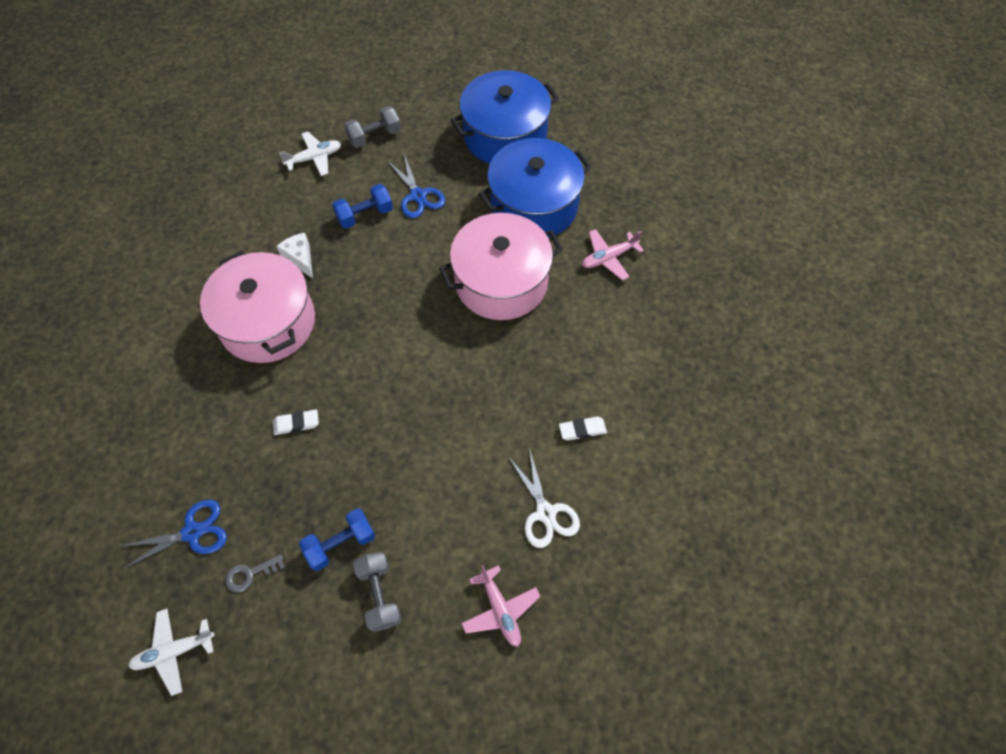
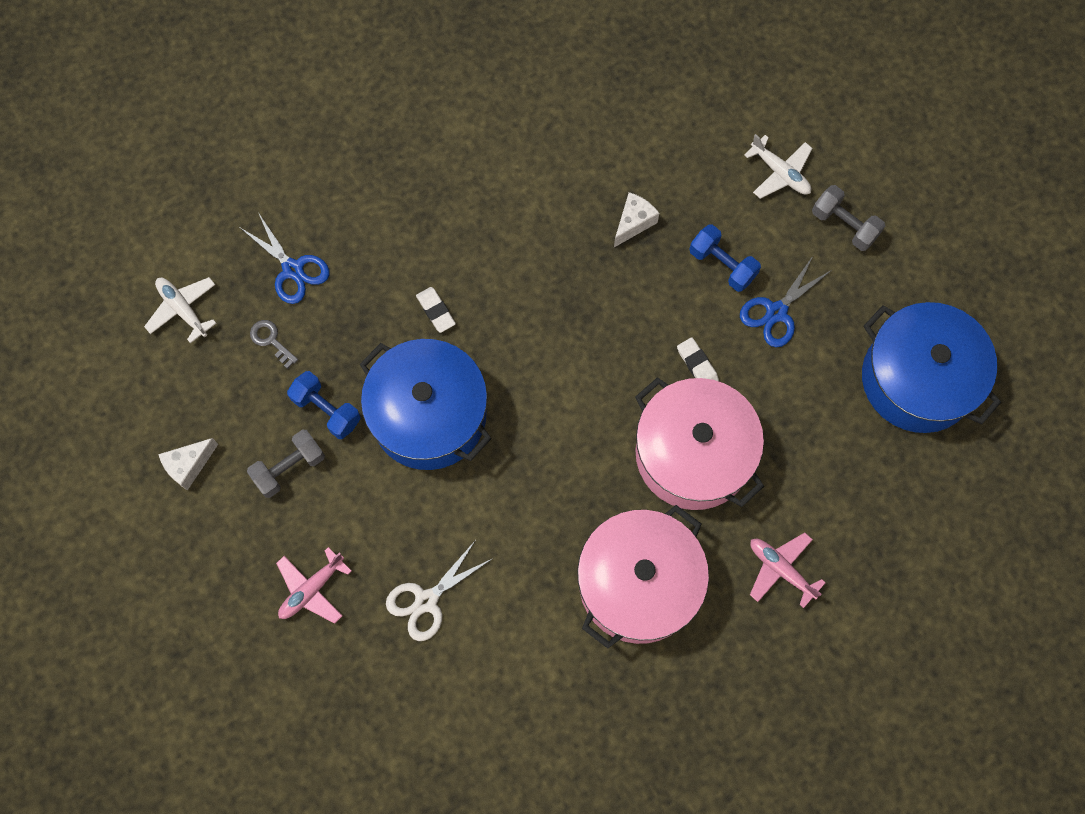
camera: 70 degrees right, 10 degrees up
pink pot [200,251,315,363] -> pink pot moved to [577,505,709,649]
blue pot [479,138,592,238] -> blue pot moved to [360,339,492,470]
white eraser [559,417,607,441] -> white eraser moved to [677,337,719,381]
none -> white cheese [158,438,218,491]

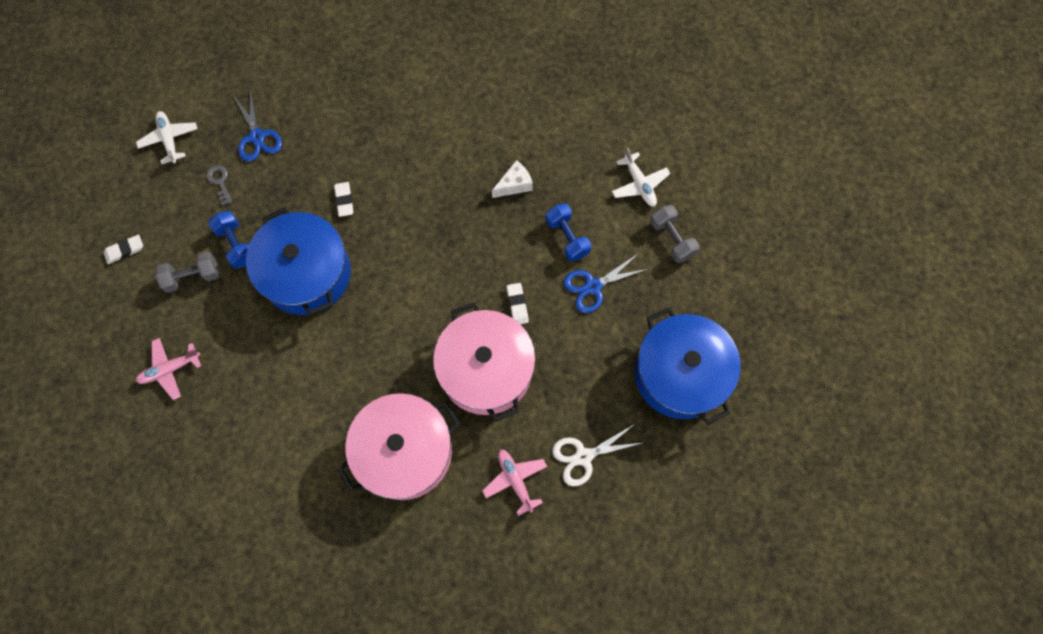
camera: 20 degrees right, 0 degrees up
white cheese [158,438,218,491] -> white eraser [104,235,143,264]
white scissors [386,540,492,641] -> white scissors moved to [552,425,642,486]

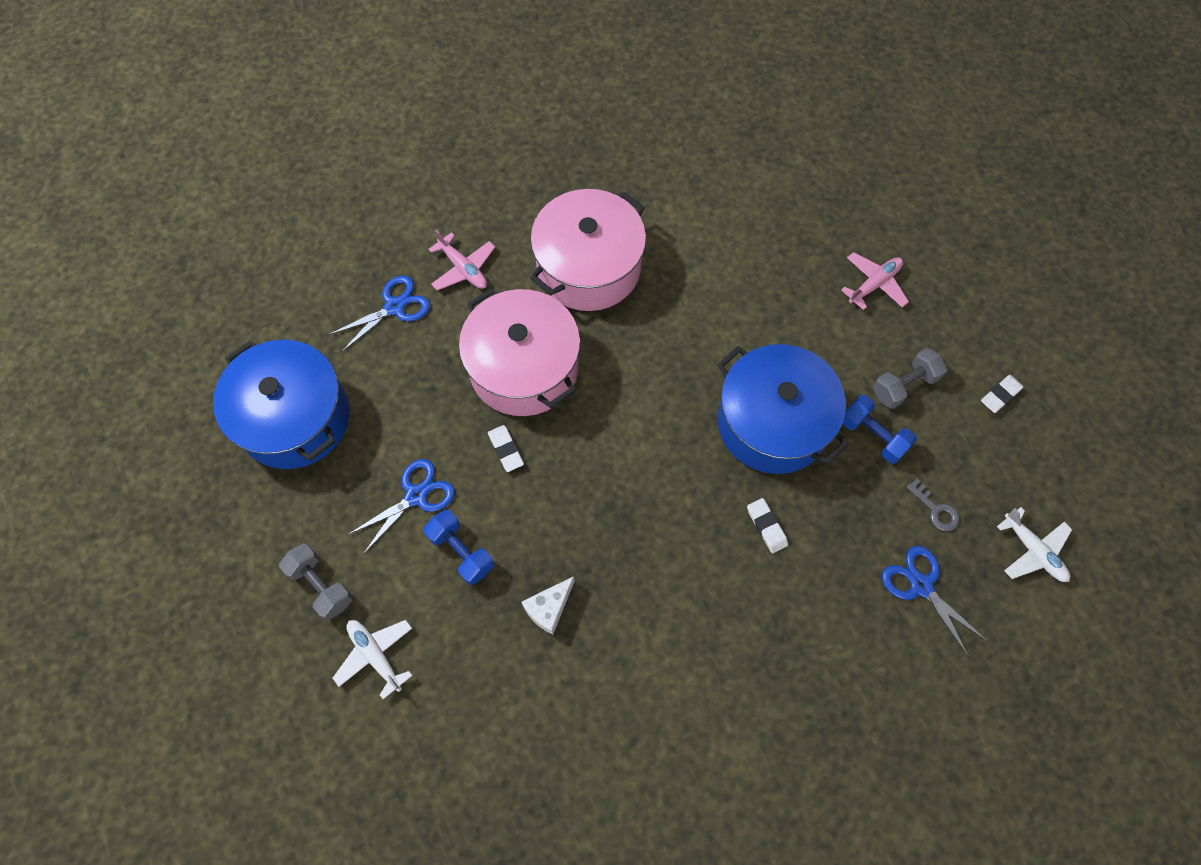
camera: 165 degrees right, 5 degrees down
white scissors [552,425,642,486] -> blue scissors [329,276,430,352]

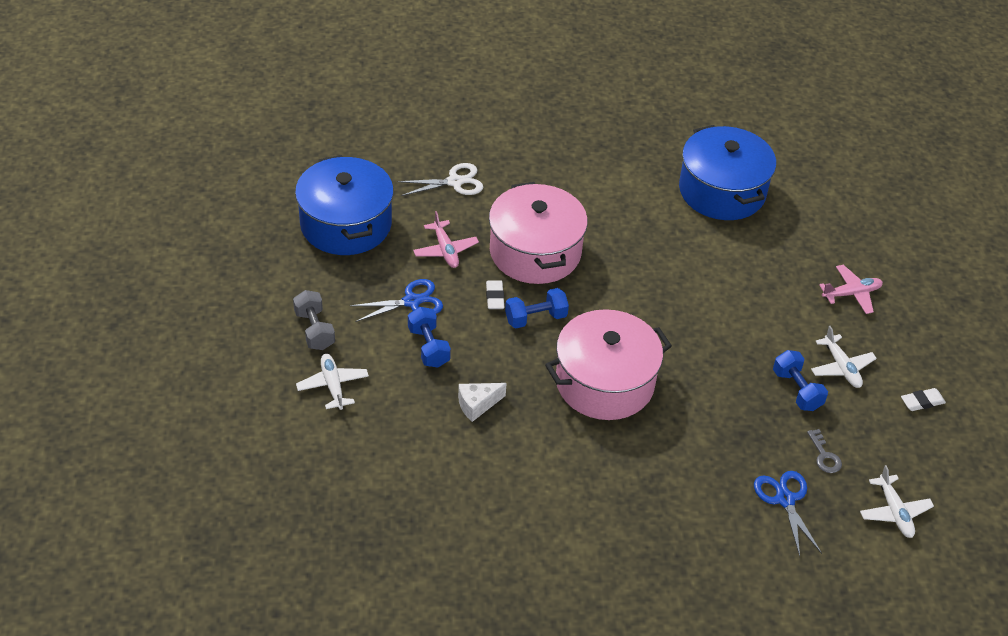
camera: 20 degrees right, 20 degrees down
blue scissors [329,276,430,352] -> white scissors [397,163,483,196]
pink plane [428,229,495,290] -> pink plane moved to [413,211,479,268]
pink pot [530,189,646,311] -> pink pot moved to [545,309,672,420]
blue pot [717,344,849,474] -> blue pot moved to [679,125,776,220]
white eraser [747,498,788,553] -> none
grey dumbbell [873,348,947,409] -> white plane [811,326,877,388]
none -> blue dumbbell [505,288,569,328]

